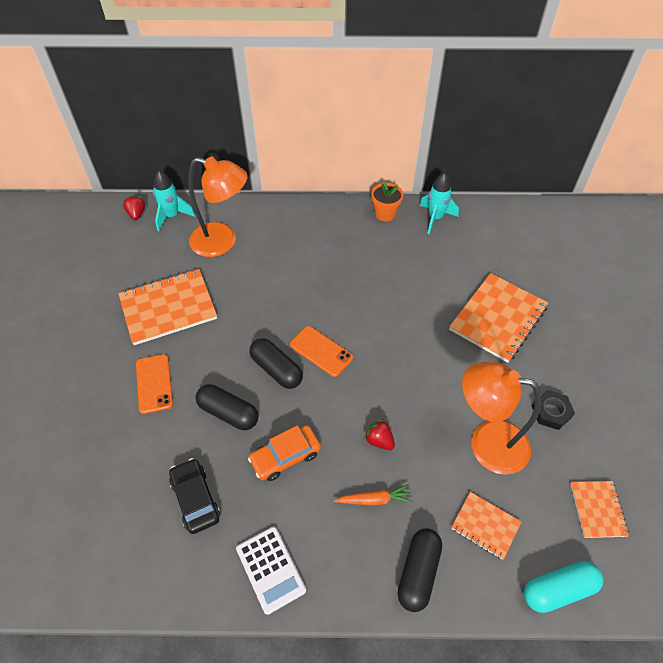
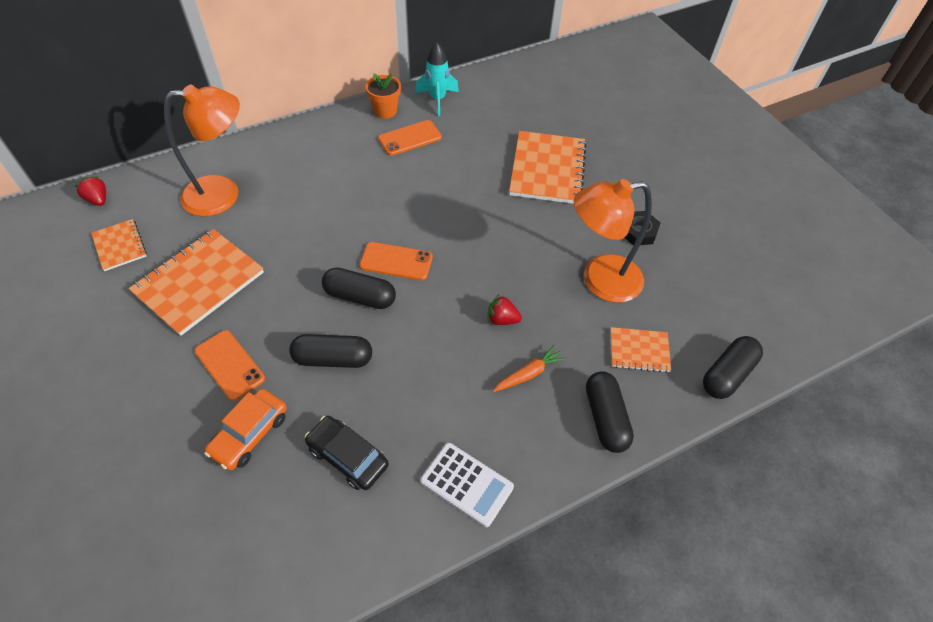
camera: 30 degrees left, 0 degrees up
turquoise rocket [153,171,196,231] -> none
orange car [248,425,321,481] -> orange car moved to [204,389,287,470]
turquoise capsule [524,561,603,613] -> black capsule [703,336,763,399]
orange notebook [570,481,629,538] -> orange notebook moved to [91,219,147,271]
none -> orange phone [378,120,442,156]

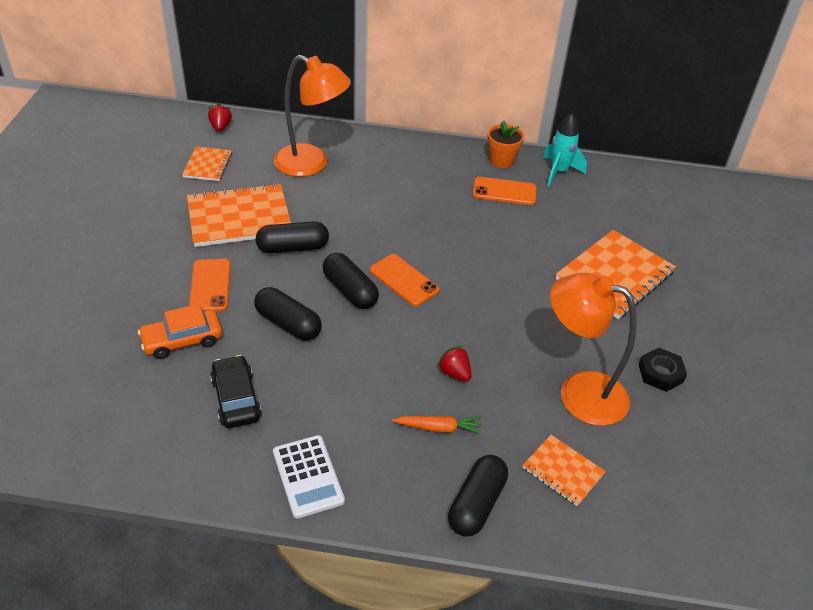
camera: 35 degrees right, 10 degrees down
black capsule [703,336,763,399] -> black capsule moved to [255,221,329,253]

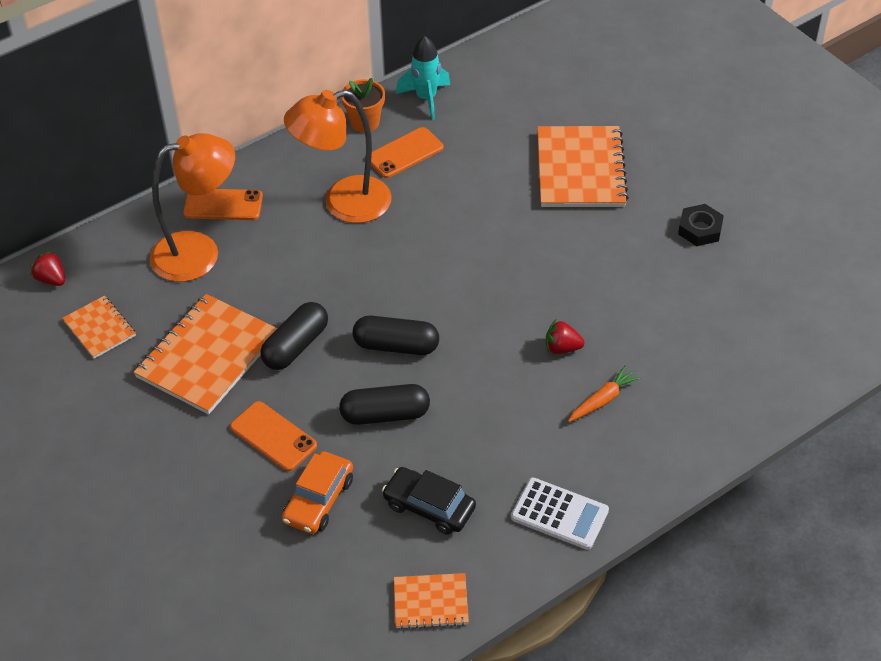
camera: 40 degrees left, 5 degrees up
orange phone [370,254,439,306] -> orange phone moved to [183,189,263,220]
black capsule [448,455,508,537] -> none
orange notebook [522,435,606,506] -> orange notebook moved to [394,573,469,629]
orange lamp [550,273,637,426] -> orange lamp moved to [284,90,392,223]

